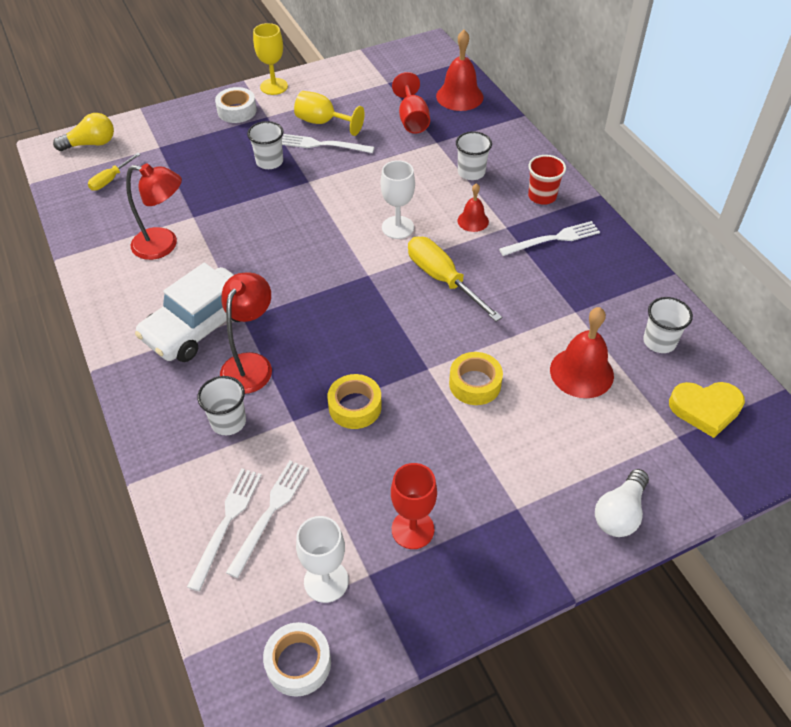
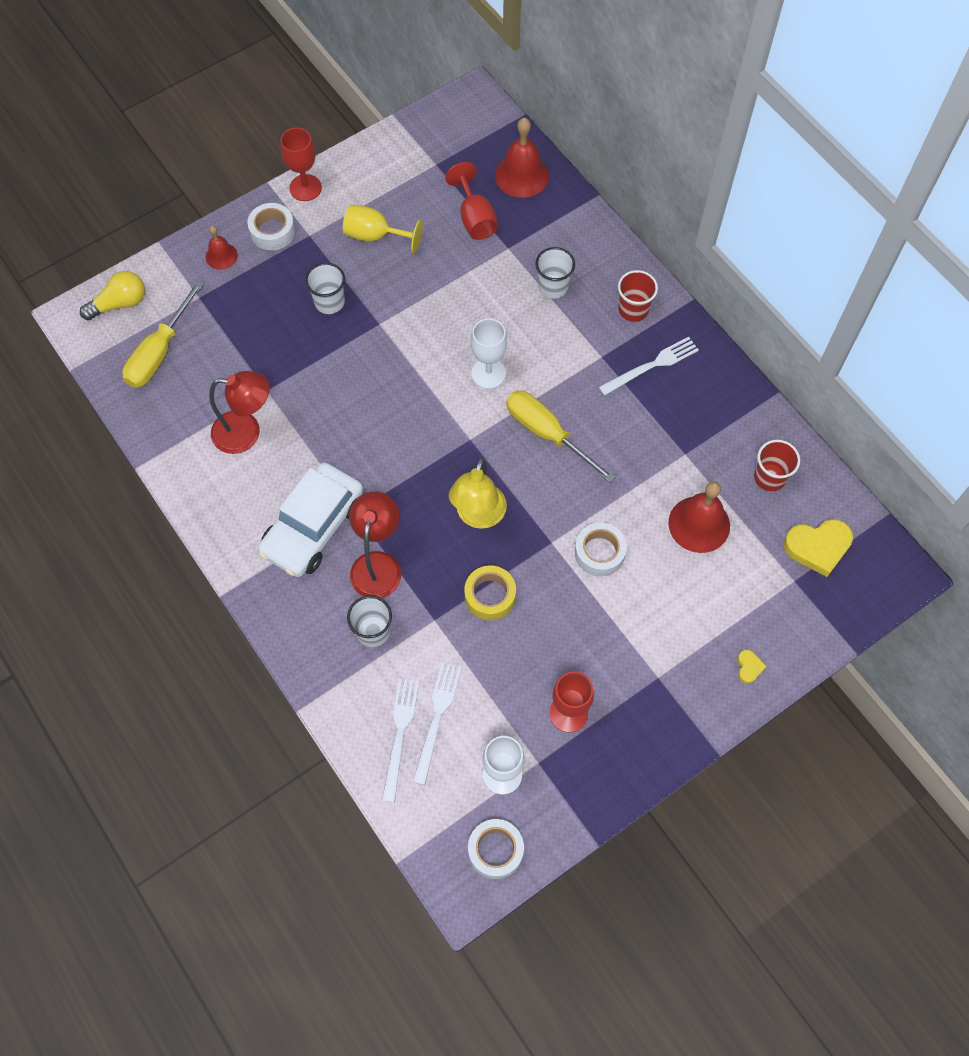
camera: 10 degrees left, 15 degrees up
yellow screwdriver [88,153,141,191] -> yellow screwdriver [122,281,204,388], size x1.82
yellow goblet [253,23,288,95] -> red goblet [280,127,322,201]
white fork [282,134,374,153] -> none
yellow tape [449,352,503,405] -> white tape [575,523,627,576]
red bell [458,183,489,232] -> red bell moved to [206,226,238,270]
white light bulb [595,469,649,537] -> yellow heart [737,650,767,684]
white cup [643,297,693,353] -> red cup [754,440,800,491]
none -> yellow lamp [449,458,507,529]

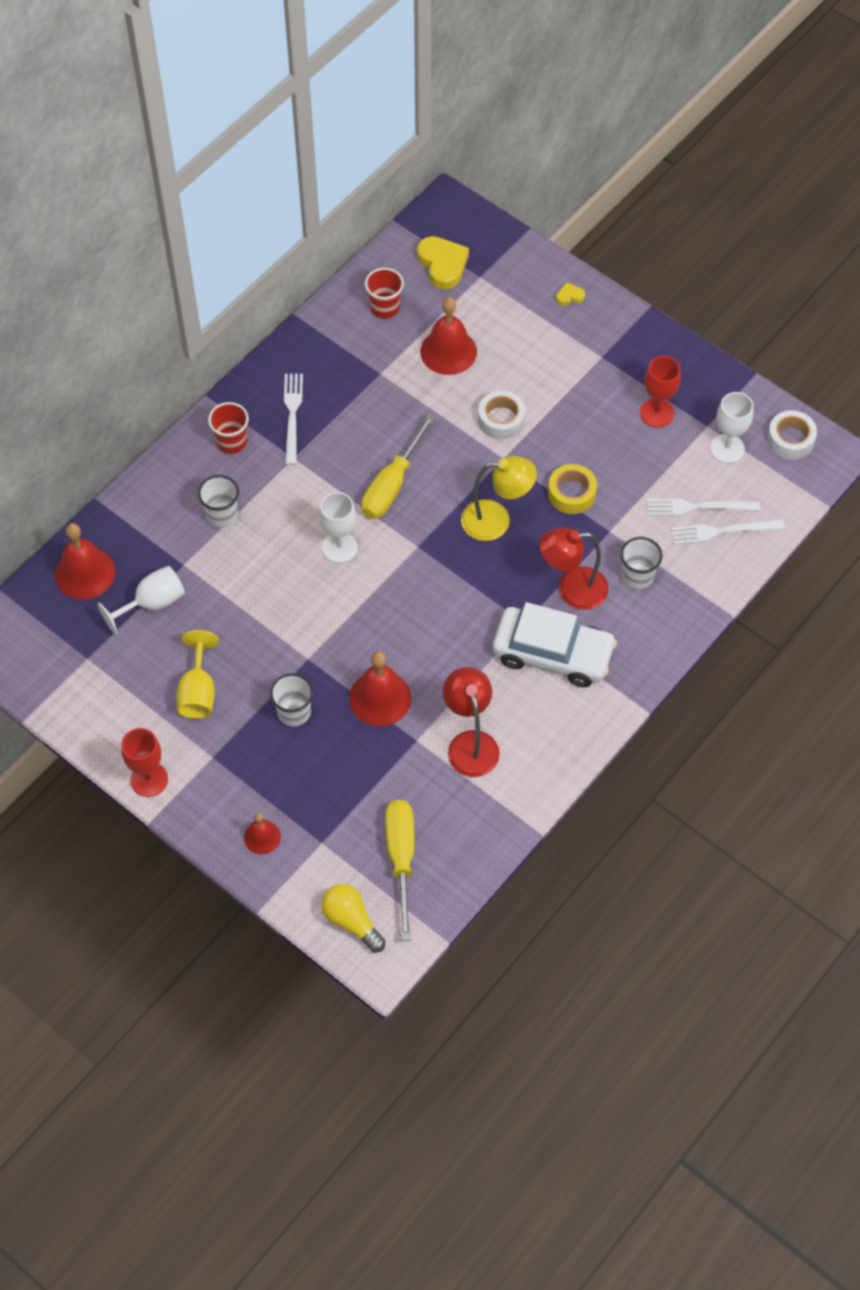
camera: 105 degrees left, 5 degrees down
yellow screwdriver [122,281,204,388] -> yellow screwdriver turned 105 degrees counterclockwise [385,800,415,941]
white tape [247,203,295,250] -> none
red goblet [445,162,498,240] -> white goblet [98,566,185,635]
white fork [599,337,699,396] -> white fork turned 45 degrees clockwise [284,374,303,465]
none -> red bell [349,651,411,726]

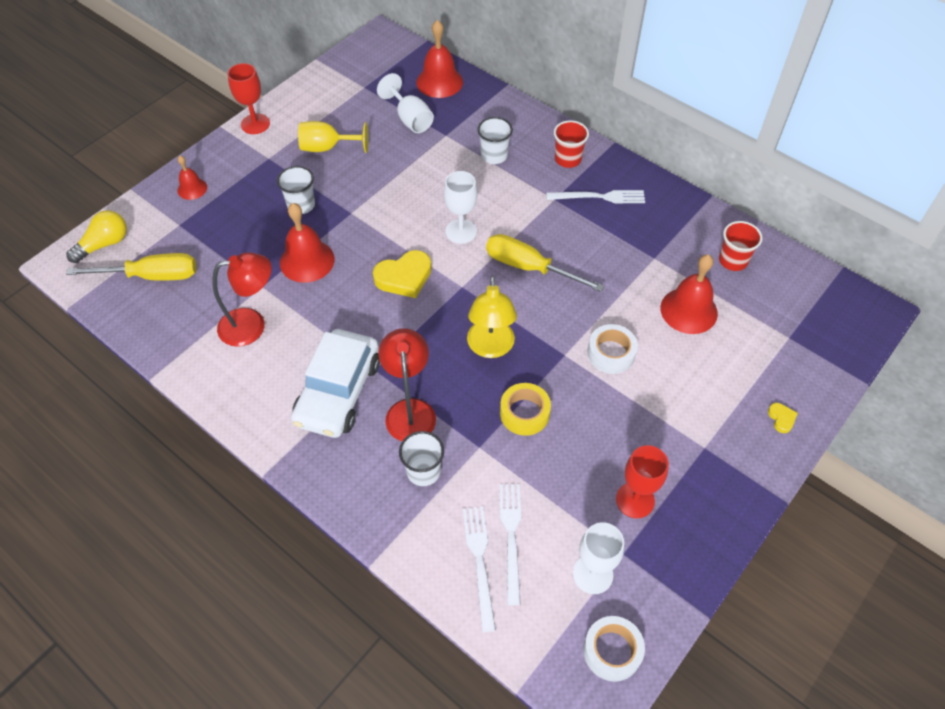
camera: 90 degrees right, 5 degrees down
yellow heart [417,236,469,289] -> yellow heart moved to [373,250,431,298]

